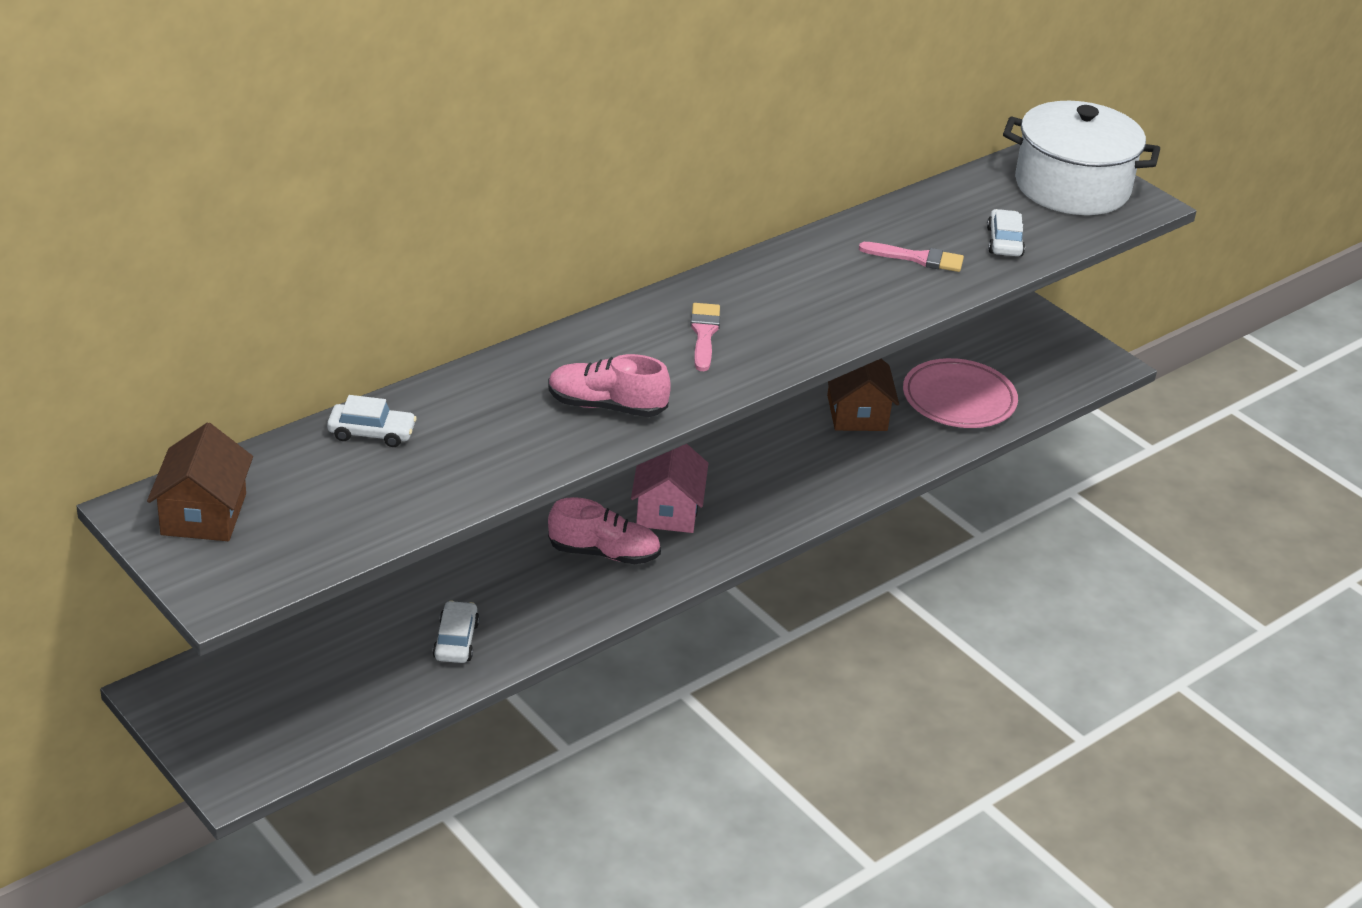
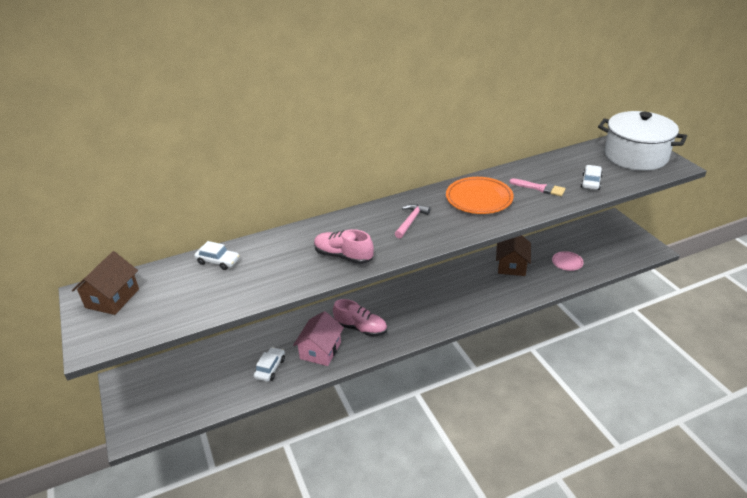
camera: 20 degrees right, 0 degrees up
pink house [631,444,708,533] -> pink house moved to [293,311,344,366]
pink brush [690,303,720,371] -> pink hammer [395,204,431,238]
pink plate [903,358,1018,428] -> pink plate [552,251,584,271], size x0.52
none -> orange plate [446,177,514,214]

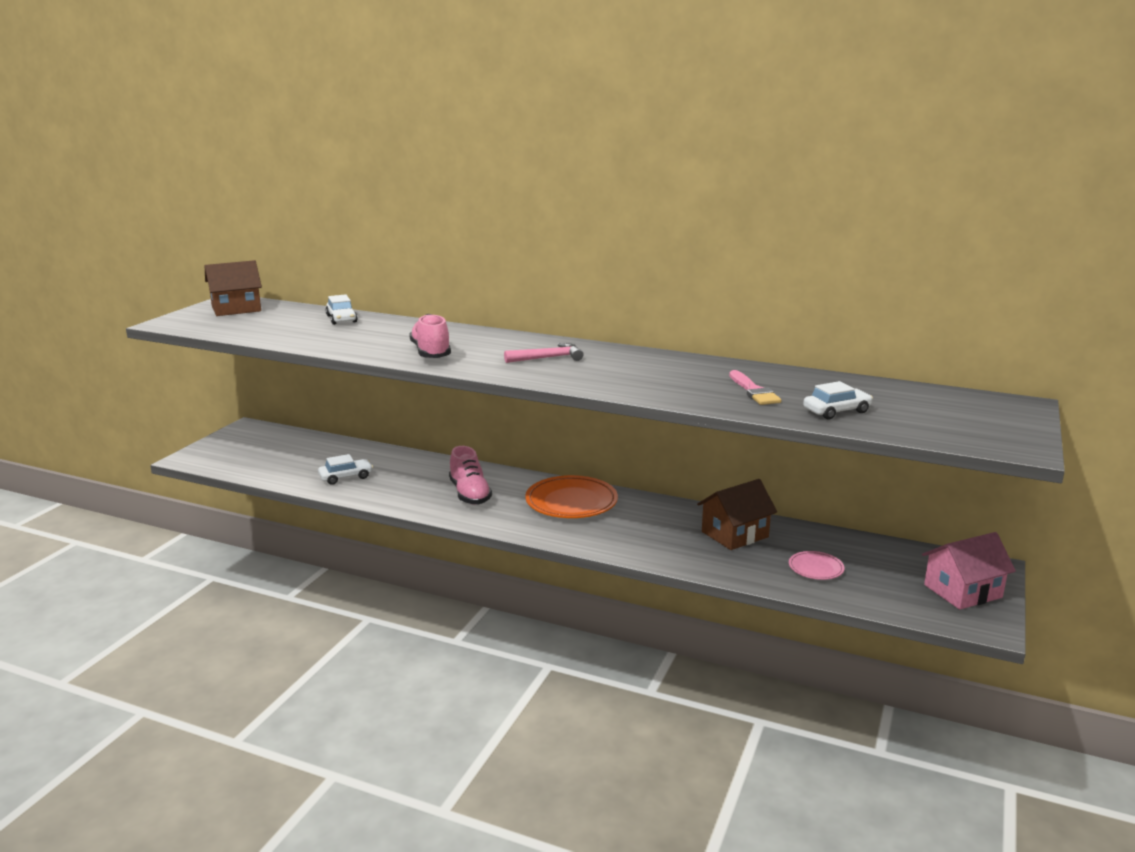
camera: 45 degrees right, 15 degrees down
pink house [293,311,344,366] -> pink house moved to [922,532,1016,610]
orange plate [446,177,514,214] -> orange plate moved to [525,475,618,518]
white pot [598,111,687,171] -> none

